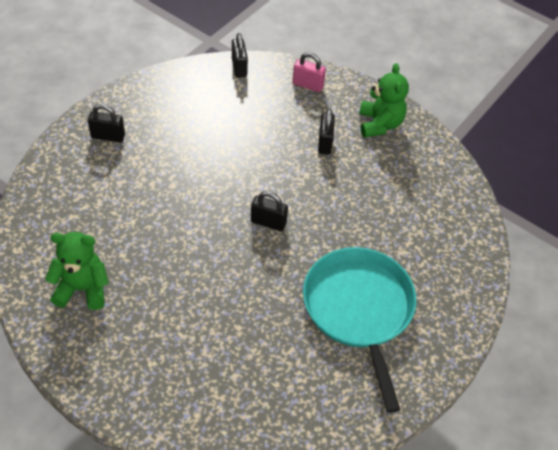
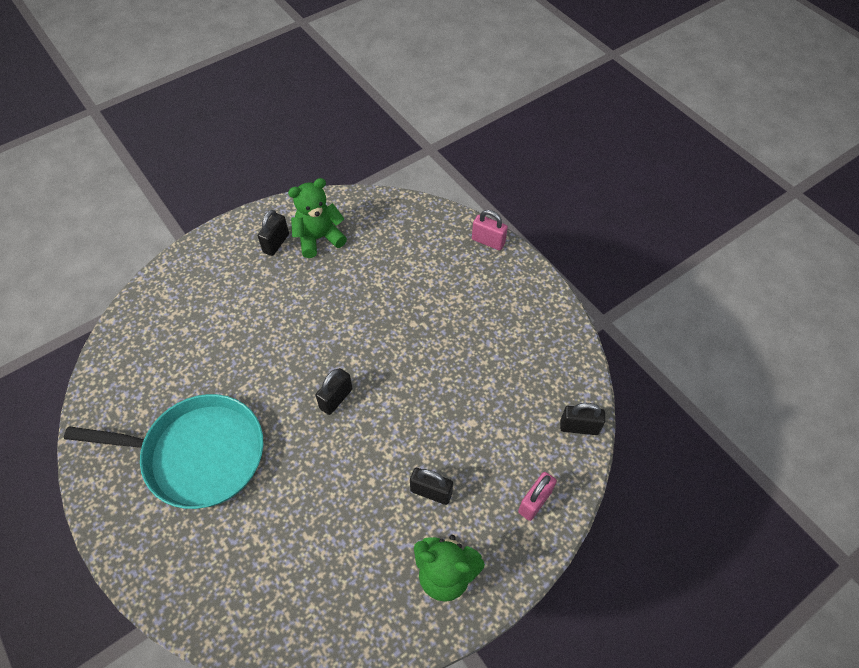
camera: 110 degrees right, 5 degrees up
green teddy bear [45,232,109,310] -> green teddy bear turned 135 degrees counterclockwise [288,178,347,258]
black padlock [88,104,125,142] -> black padlock moved to [258,210,289,256]
none -> pink padlock [472,210,508,250]

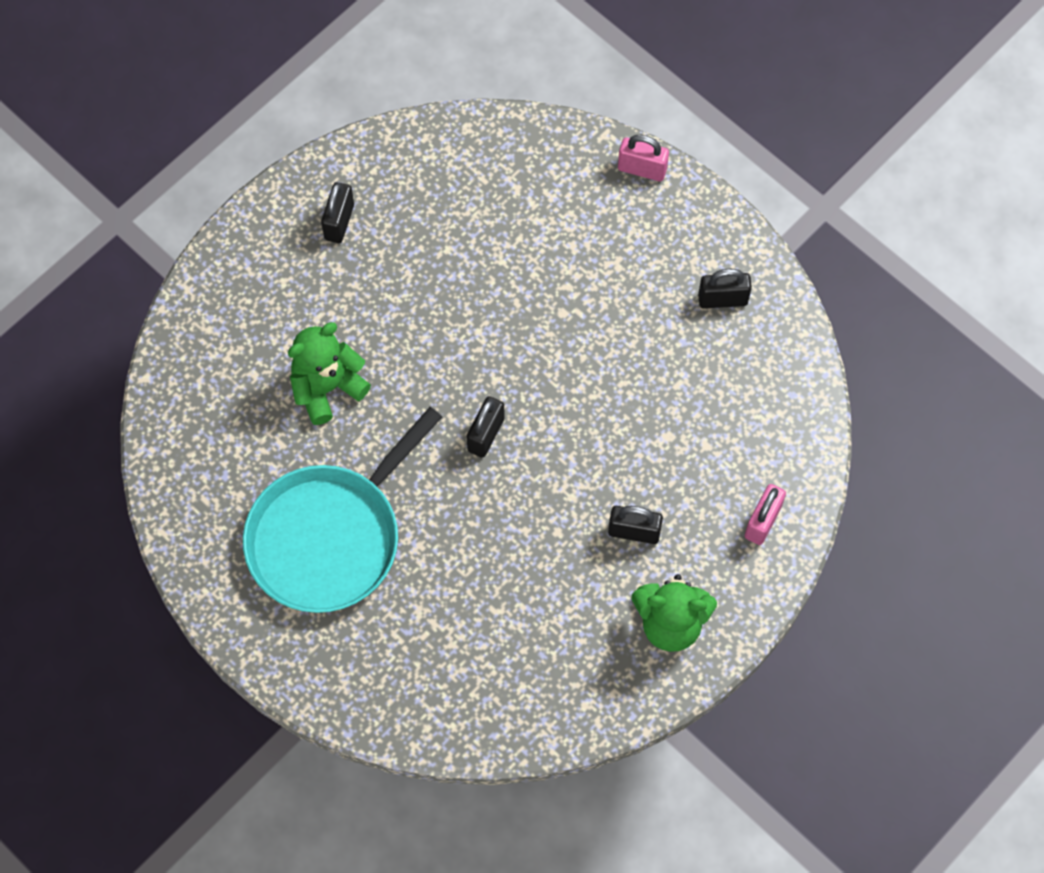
camera: 10 degrees left, 10 degrees up
turquoise pan [64,394,263,509] -> turquoise pan turned 135 degrees clockwise [243,407,442,613]
green teddy bear [288,178,347,258] -> green teddy bear moved to [288,322,371,425]
black padlock [560,403,605,435] -> black padlock moved to [698,269,752,309]

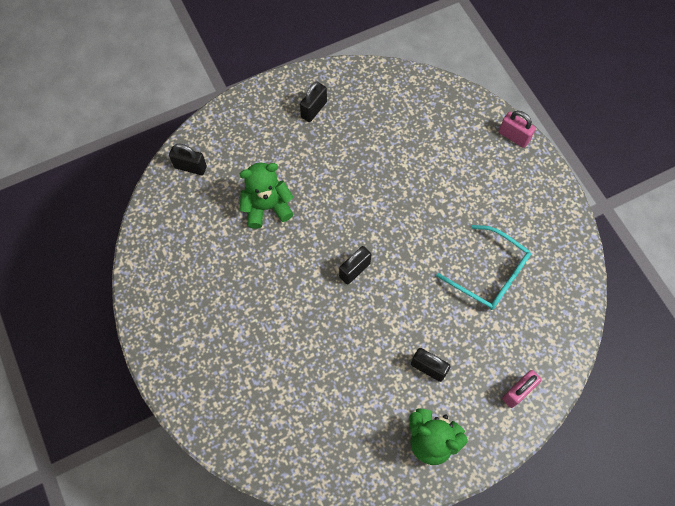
camera: 20 degrees right, 0 degrees up
turquoise pan [243,407,442,613] -> none
black padlock [698,269,752,309] -> black padlock moved to [169,144,207,175]
none -> turquoise glasses [436,225,531,310]

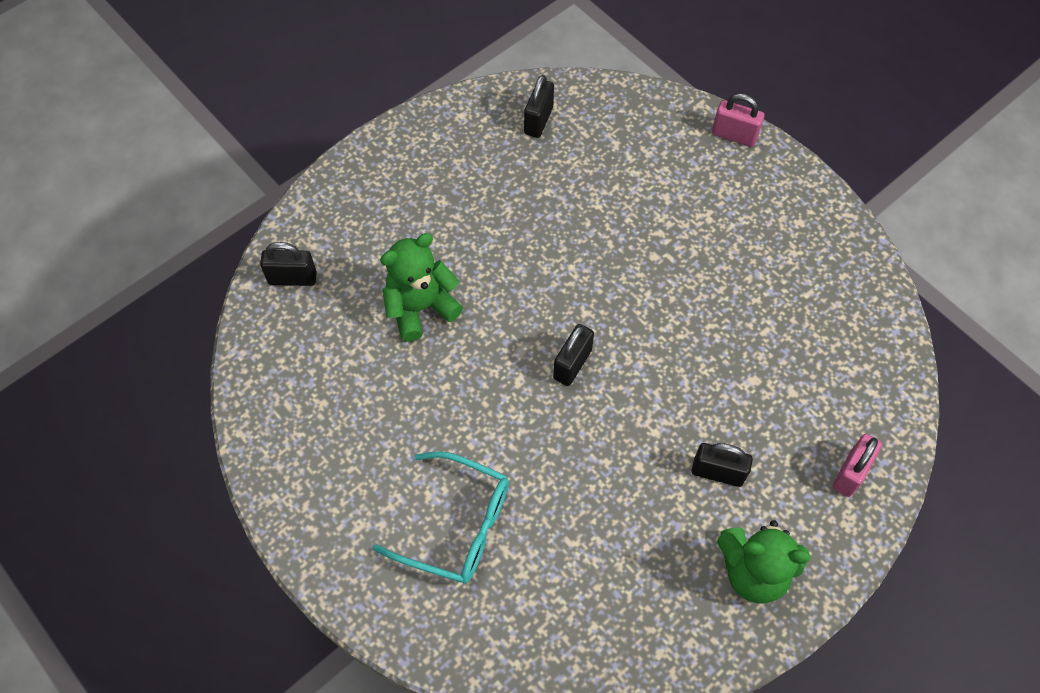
camera: 15 degrees left, 5 degrees down
black padlock [300,81,327,122] -> black padlock moved to [524,75,554,138]
turquoise glasses [436,225,531,310] -> turquoise glasses moved to [373,451,509,584]

